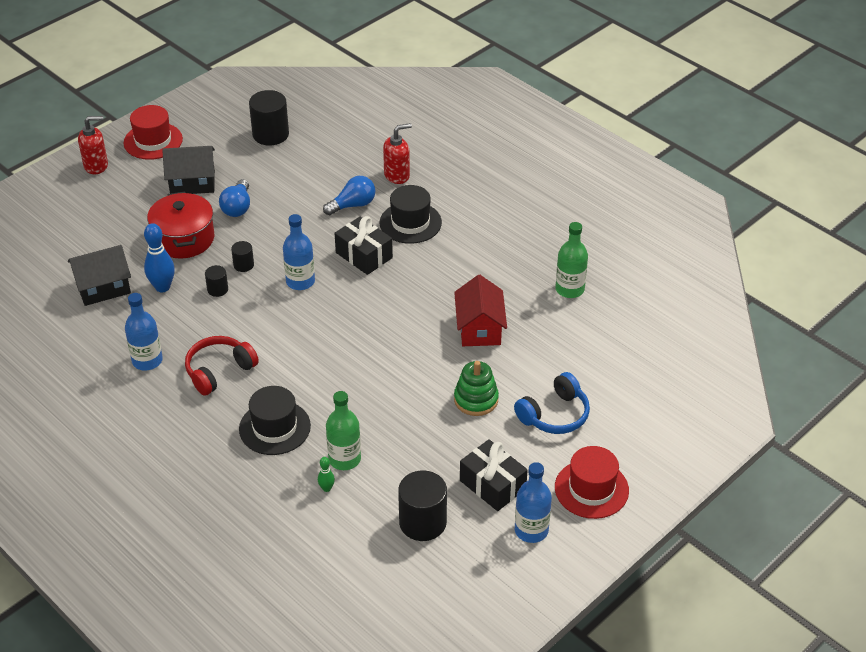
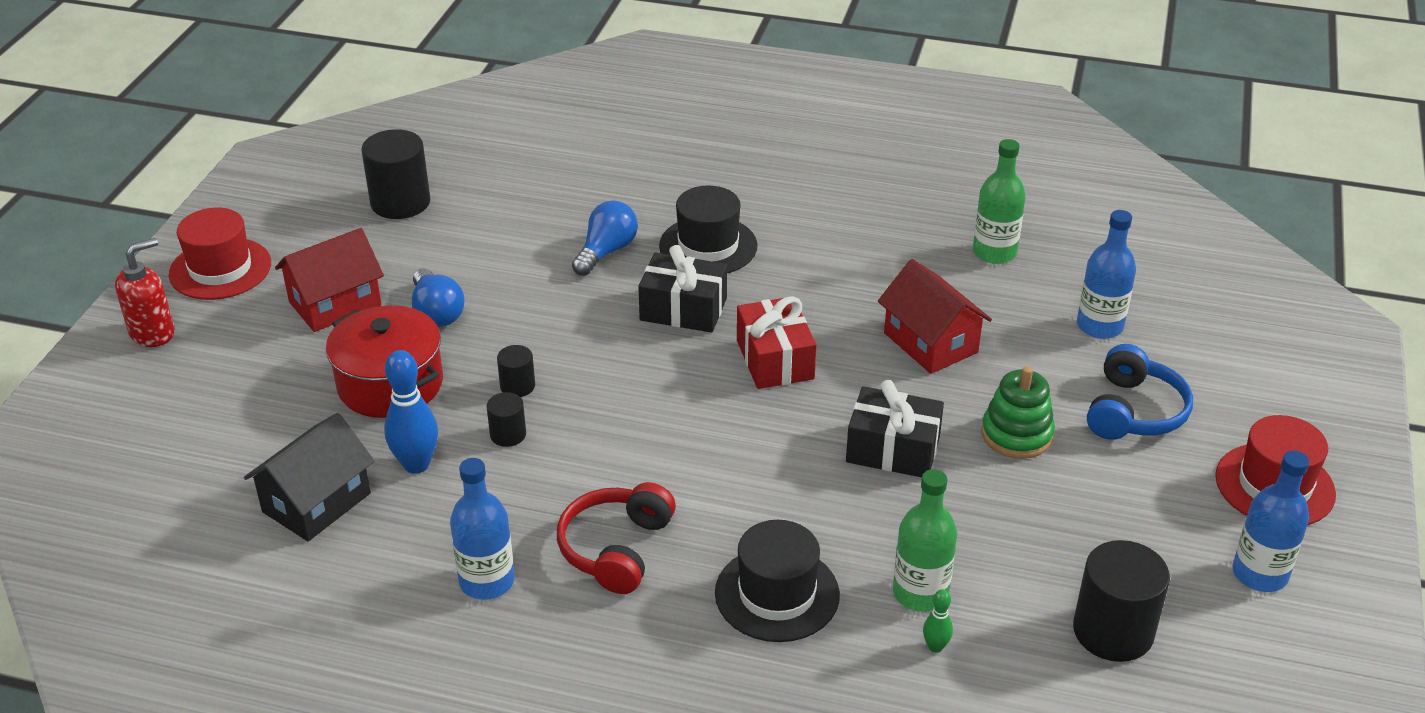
camera: 30 degrees left, 5 degrees down
black house [162,146,215,194] -> red house [275,228,384,332]
blue bottle [283,214,315,290] -> blue bottle moved to [1077,210,1136,339]
red soap dispenser [383,123,412,184] -> none
black gift [460,439,528,511] -> black gift moved to [846,380,944,477]
none -> red gift [737,296,817,389]

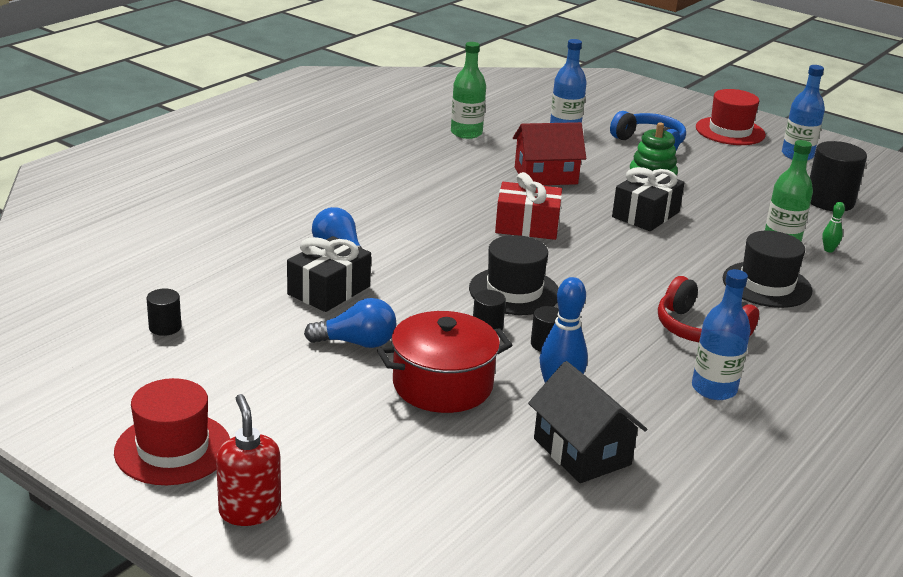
camera: 70 degrees left, 10 degrees down
red house [275,228,384,332] -> none
black cylinder [361,129,430,219] -> black cylinder [147,288,181,336], size x0.51
black gift [638,245,727,332] -> black gift moved to [287,236,371,312]
black hat [659,186,758,273] -> black hat moved to [469,235,558,315]

